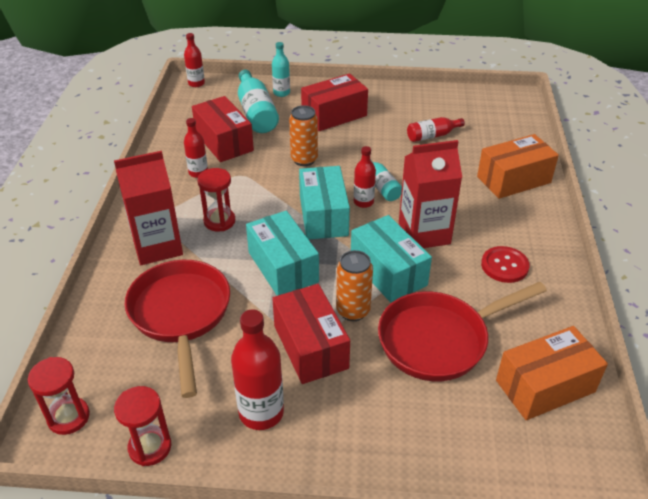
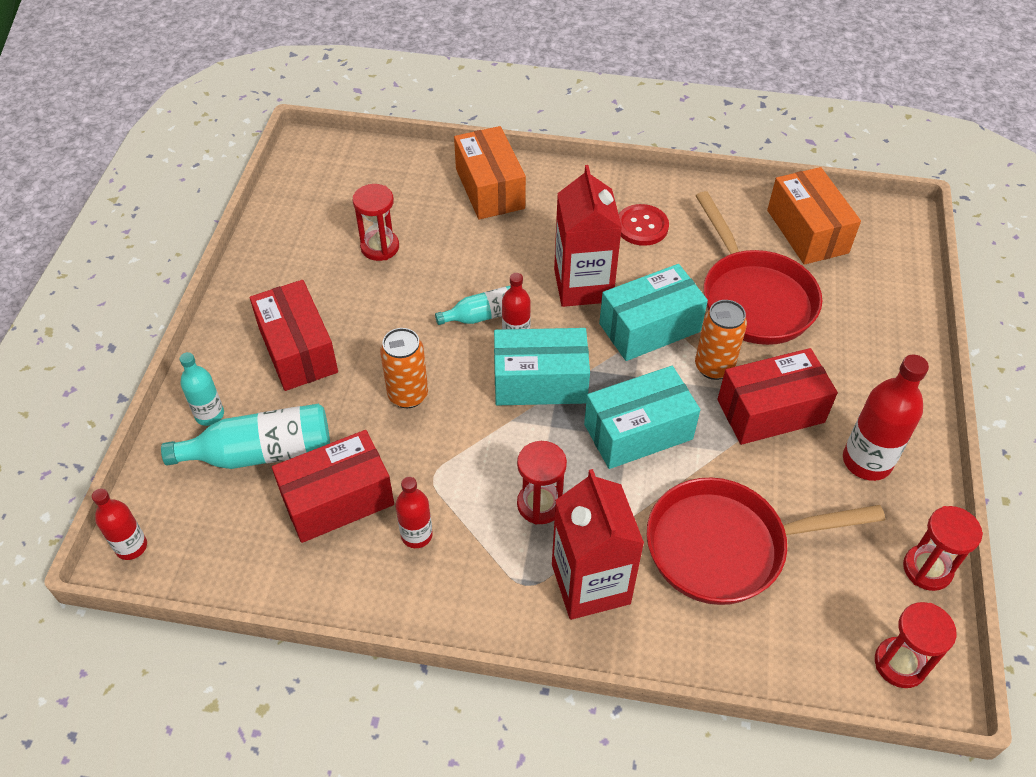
camera: 85 degrees left, 10 degrees up
red bottle [407,117,465,142] -> red hourglass [353,184,399,261]

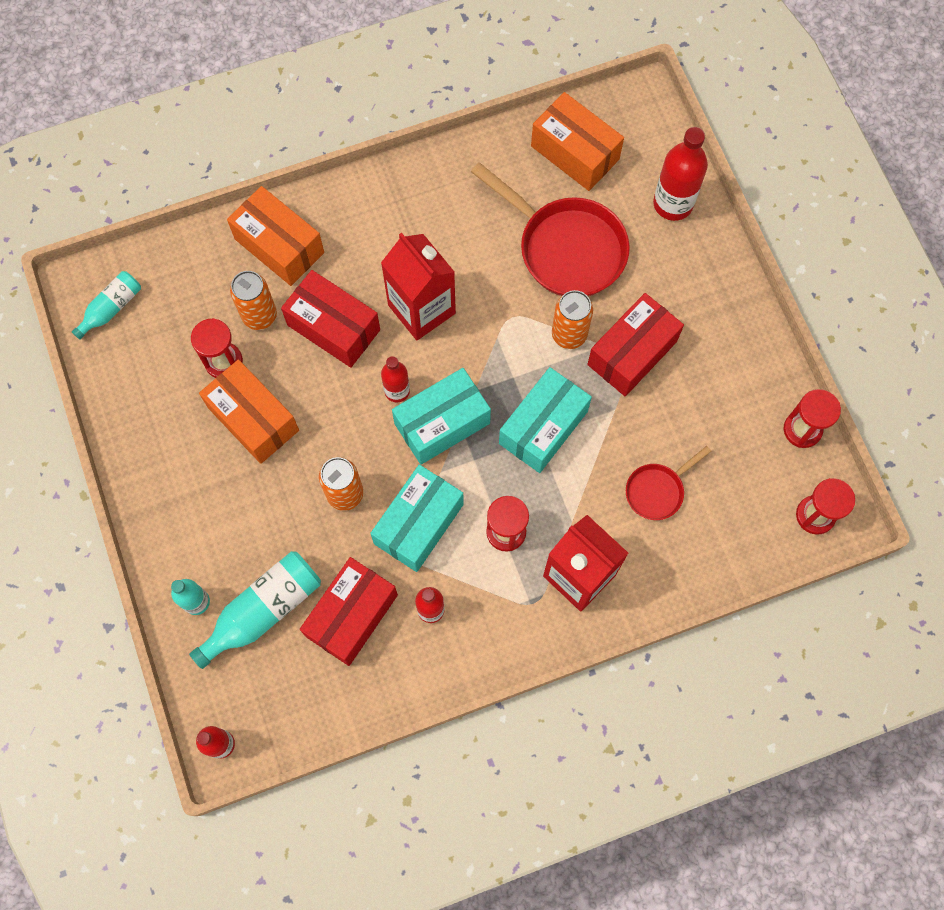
camera: 30 degrees left, 20 degrees up
red box [250,280,338,391] -> red box moved to [281,270,380,368]
turquoise bottle [435,285,511,325] -> turquoise bottle moved to [72,271,141,340]
turquoise box [599,264,708,361] -> turquoise box moved to [370,464,464,572]
red button [619,204,669,246] -> none
red pan [647,477,885,605] -> red pan [626,446,711,520], size x0.51
red bottle [843,355,929,481] -> red bottle moved to [653,127,708,221]
none -> orange box [199,359,299,464]
none -> orange can [230,271,277,330]

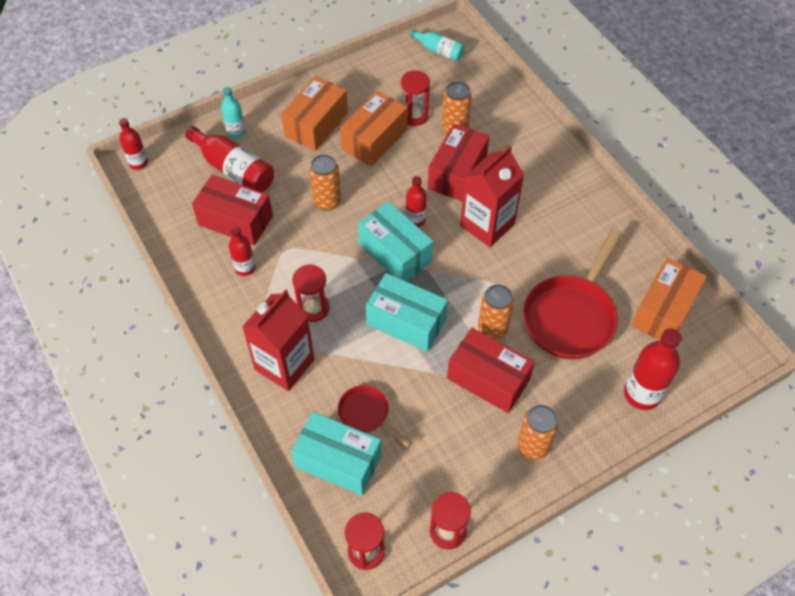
camera: 80 degrees right, 15 degrees down
turquoise bottle [189,551,321,669] -> red bottle [185,126,274,192]
orange box [227,186,324,286] -> orange box moved to [281,76,348,151]
turquoise box [370,464,464,572] -> turquoise box moved to [291,412,382,496]
none -> orange can [517,405,559,460]

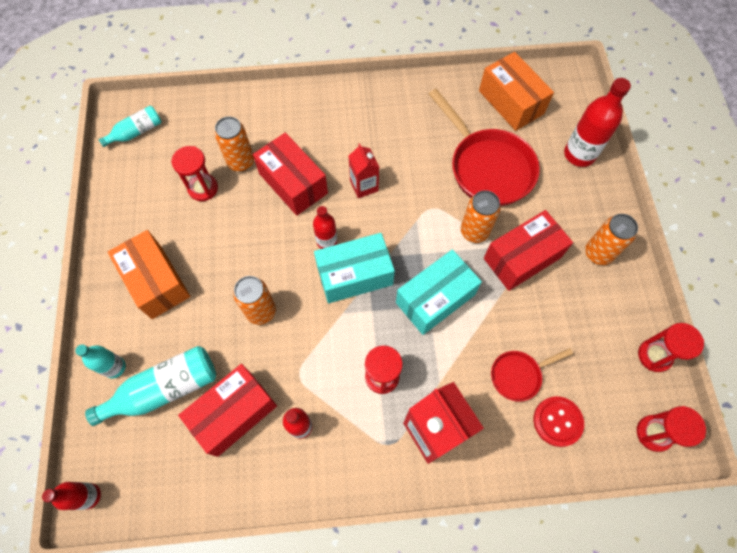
camera: 65 degrees left, 10 degrees up
red bottle [185,126,274,192] -> turquoise bottle [85,346,216,426]
turquoise box [291,412,382,496] -> red button [533,396,584,447]
orange box [340,91,408,167] -> none
red carton [460,146,524,247] -> red carton [348,143,379,198], size x0.57

